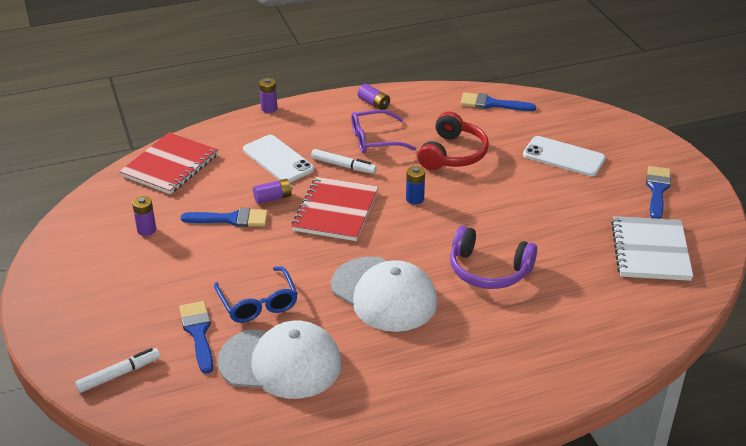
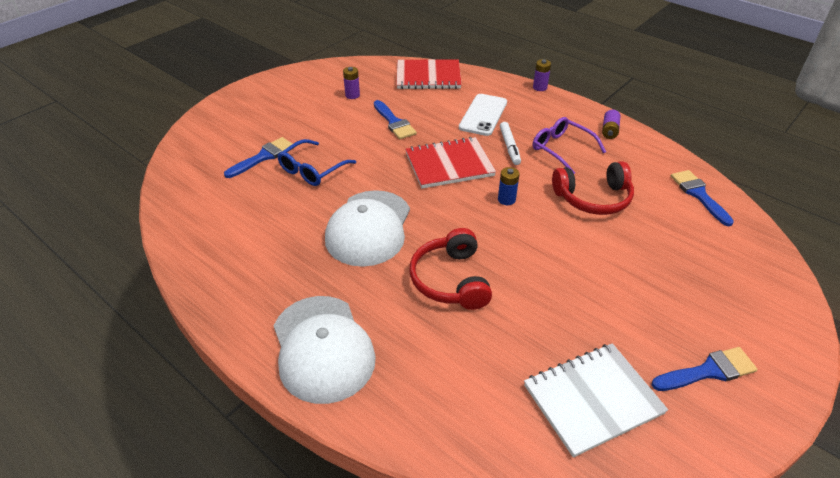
camera: 60 degrees right, 5 degrees up
white marker [75,348,160,393] -> none
white cap [217,320,342,399] -> white cap moved to [274,296,376,404]
purple battery [253,179,292,204] -> none
purple headphones [450,226,537,289] -> red headphones [410,228,492,310]
white phone [523,136,605,176] -> none

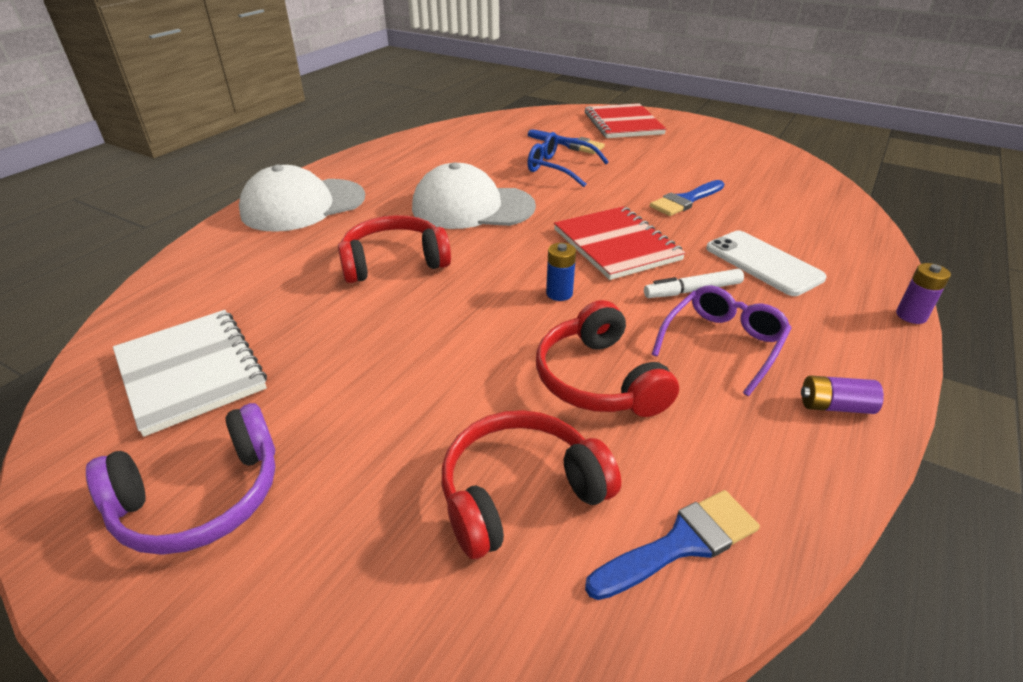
camera: 80 degrees right, 5 degrees down
purple battery [343,67,360,99] -> none
red notebook [396,59,462,89] -> red notebook moved to [585,103,666,138]
white phone [459,94,507,136] -> white phone turned 45 degrees clockwise [706,231,827,296]
blue brush [652,347,758,391] -> purple headphones [86,403,275,555]
none -> red headphones [442,410,621,559]

